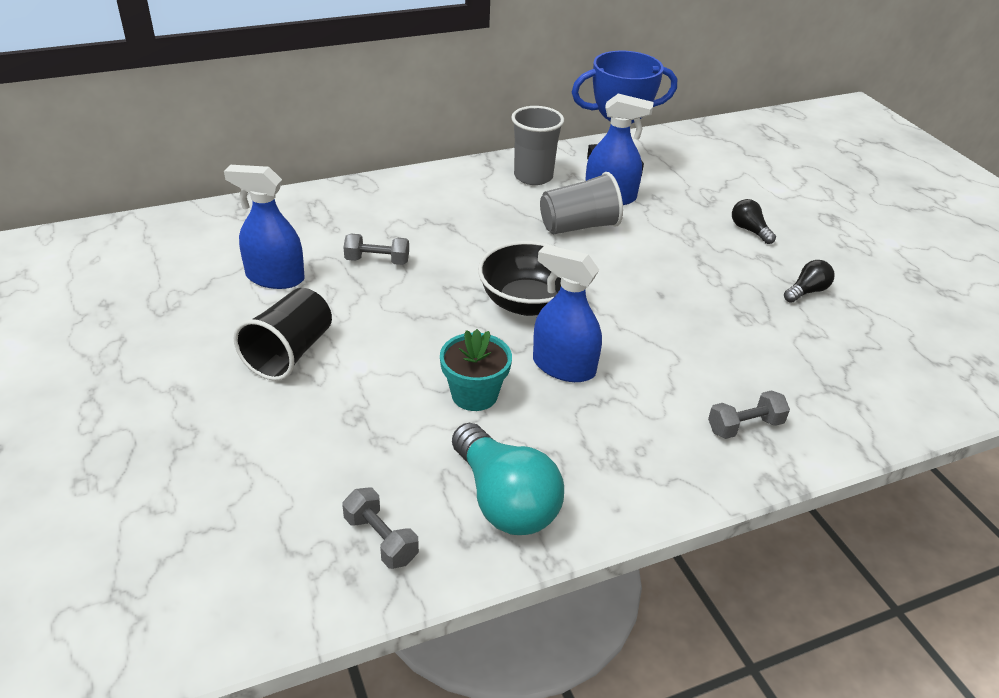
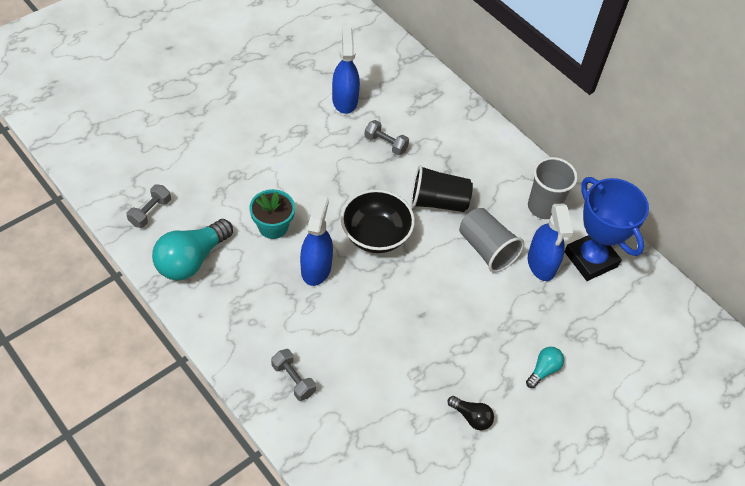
camera: 70 degrees right, 15 degrees up
black cup [234,288,332,381] -> black cup moved to [411,165,473,212]
grey dumbbell [343,234,409,265] -> grey dumbbell turned 45 degrees counterclockwise [364,120,409,155]
black light bulb [732,199,776,244] -> turquoise light bulb [526,347,564,388]

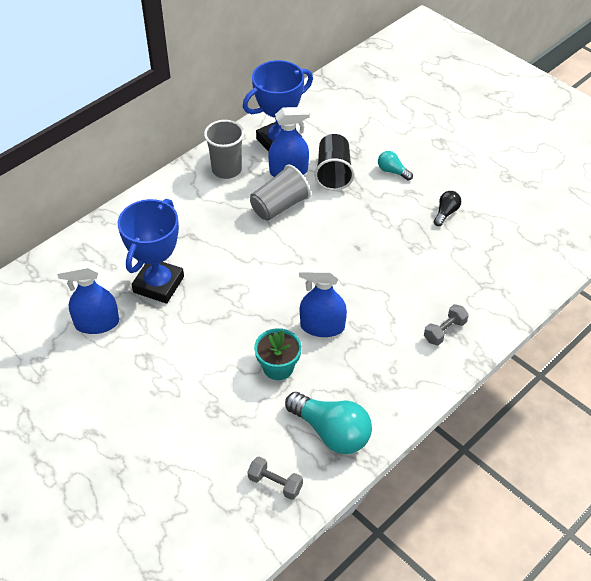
camera: 90 degrees left, 5 degrees down
black bowl [341,189,415,253] -> none
grey dumbbell [364,120,409,155] -> blue trophy [118,199,184,303]
black cup [411,165,473,212] -> black cup moved to [315,134,355,191]

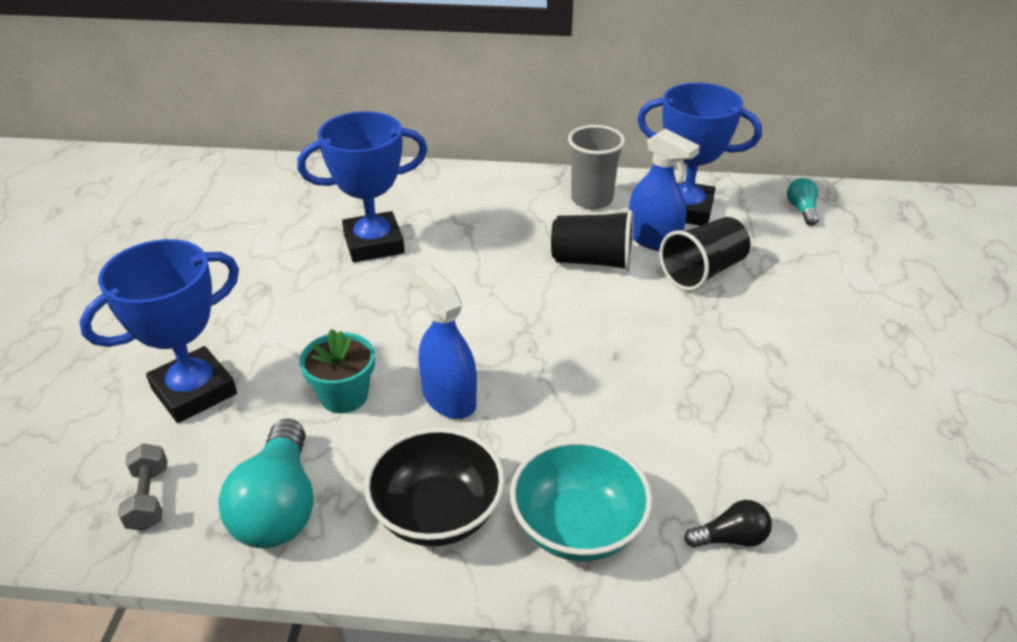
camera: 50 degrees right, 10 degrees down
blue spray bottle [57,261,119,334] -> none
grey cup [250,164,311,221] -> black cup [551,210,633,271]
turquoise light bulb [378,151,413,181] -> turquoise light bulb moved to [787,178,819,226]
grey dumbbell [424,304,469,345] -> turquoise bowl [510,440,652,562]
black light bulb [434,191,461,226] -> black light bulb moved to [684,500,772,548]
none -> blue trophy [79,239,239,423]
none -> black bowl [364,428,505,547]

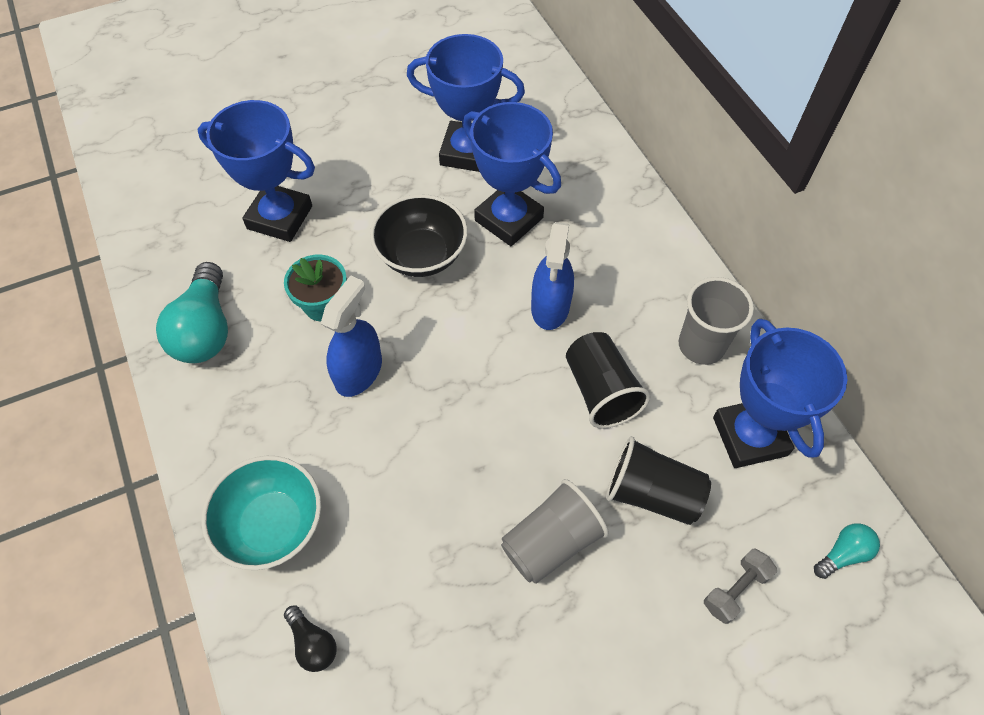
camera: 60 degrees right, 20 degrees up
grey dumbbell [118,443,168,531] -> grey dumbbell moved to [704,549,777,624]
turquoise light bulb [218,419,314,548] -> turquoise light bulb turned 60 degrees counterclockwise [156,262,228,363]
black bowl [364,428,505,547] -> black bowl moved to [370,194,468,277]
blue spray bottle [629,129,700,251] -> blue spray bottle moved to [531,222,574,330]
none -> blue trophy [407,34,525,172]
none -> grey cup [501,479,609,584]

